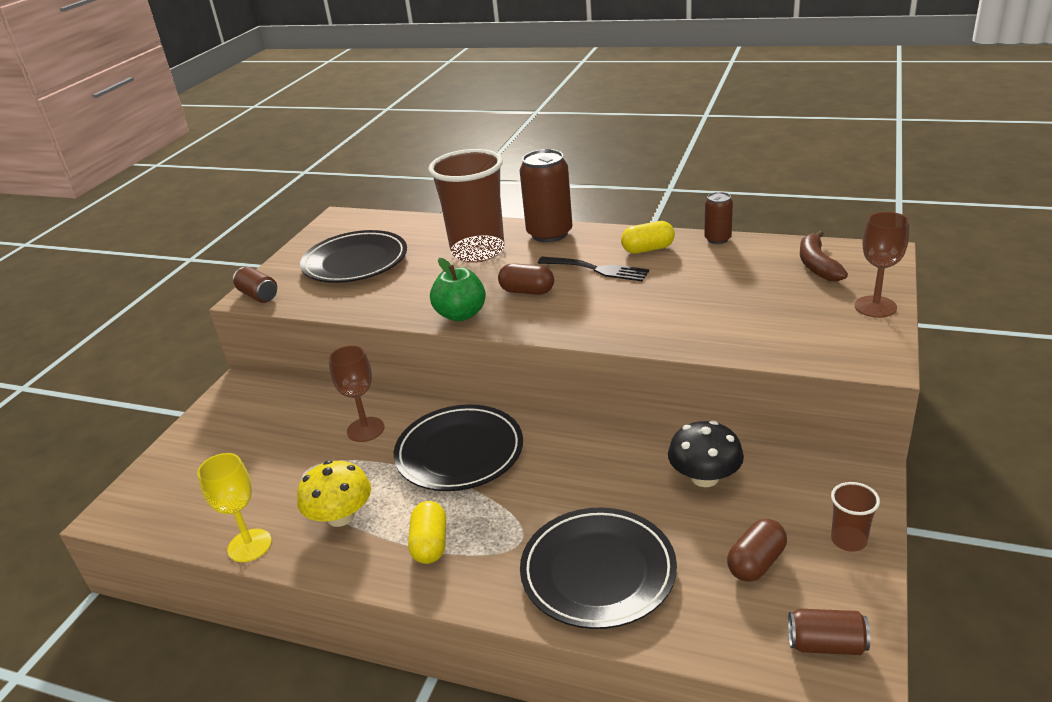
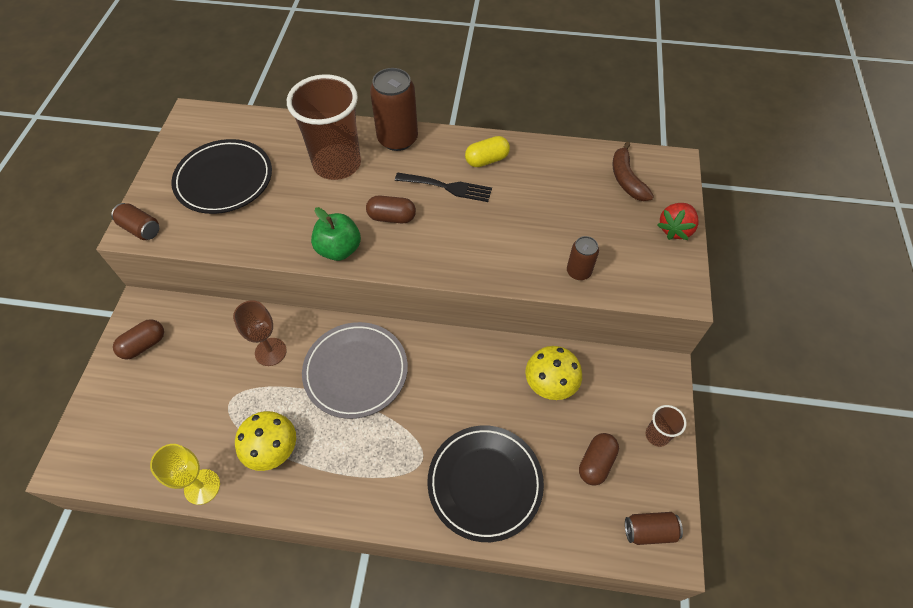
camera: 15 degrees left, 25 degrees up
black plate [394,405,523,491] -> grey plate [302,322,408,419]
yellow capsule [408,501,446,564] -> none
black mushroom [668,421,744,487] -> yellow mushroom [525,346,582,400]
brown can [704,192,733,244] -> brown can moved to [567,236,599,280]
brown goblet [855,212,909,318] -> red strawberry [657,203,699,240]
none -> brown capsule [113,319,164,359]

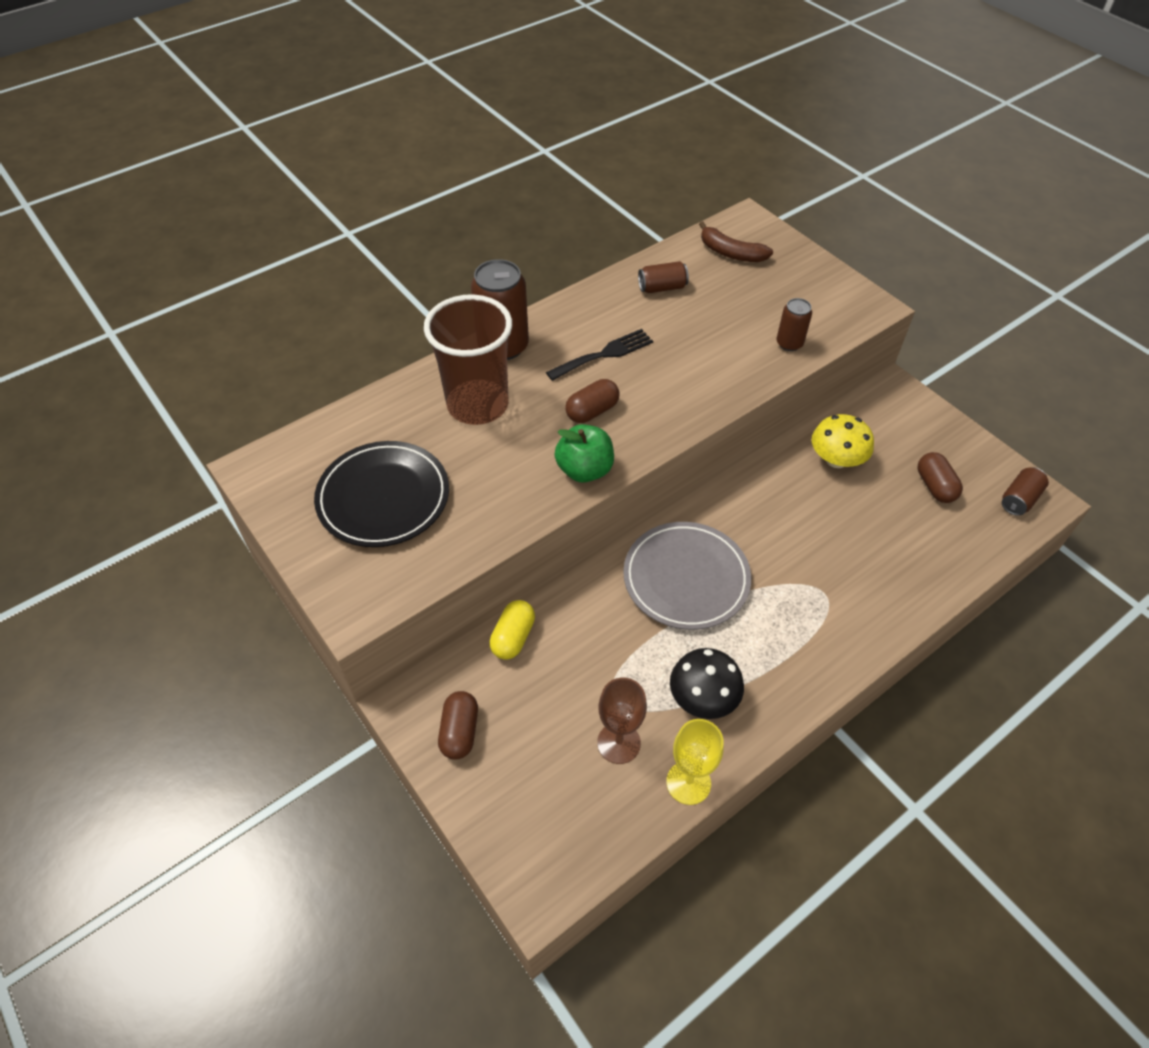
camera: 45 degrees left, 5 degrees down
brown can [111,203,159,240] -> brown can moved to [638,261,689,293]
brown goblet [233,300,287,366] -> brown goblet moved to [597,677,647,764]
yellow mushroom [235,411,296,471] -> black mushroom [670,648,744,719]
black plate [427,425,544,542] -> none
yellow capsule [465,136,510,167] -> yellow capsule moved to [489,600,535,660]
brown cup [646,405,687,447] -> none
red strawberry [657,203,699,240] -> none

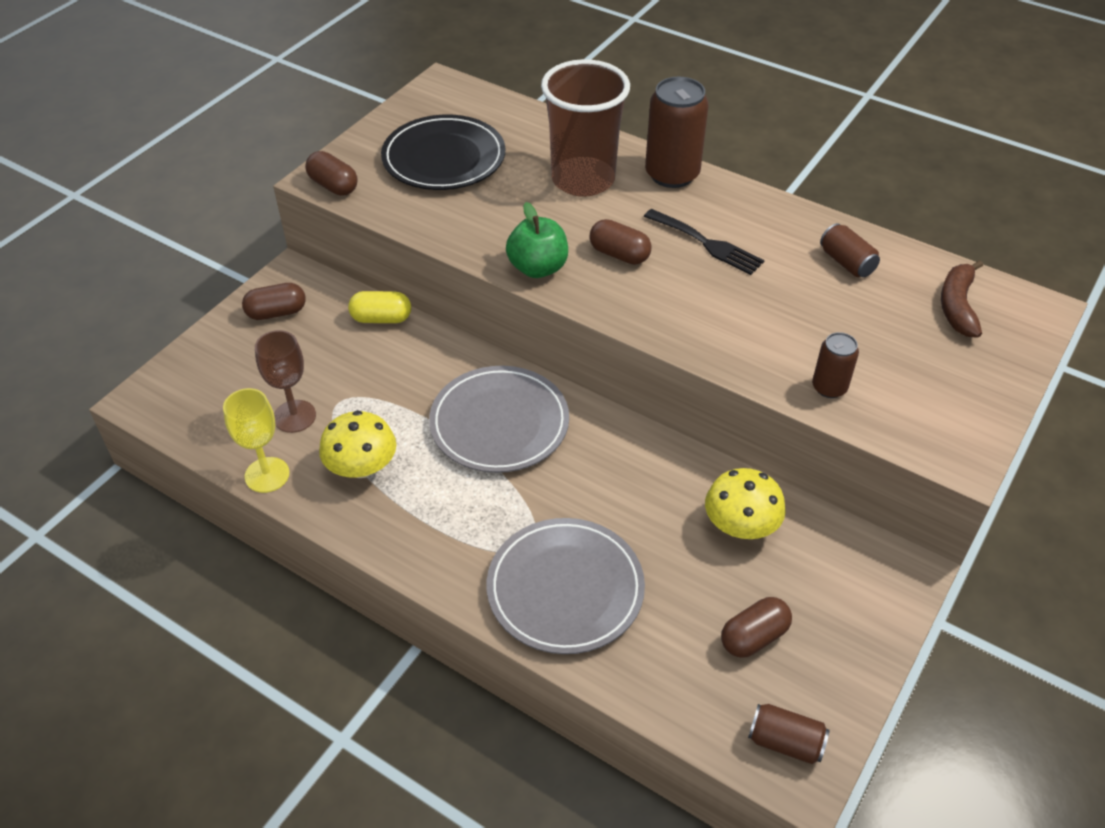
camera: 70 degrees right, 5 degrees down
black mushroom [670,648,744,719] -> yellow mushroom [319,410,396,478]
none -> brown capsule [305,151,358,196]
none -> grey plate [487,518,645,654]

